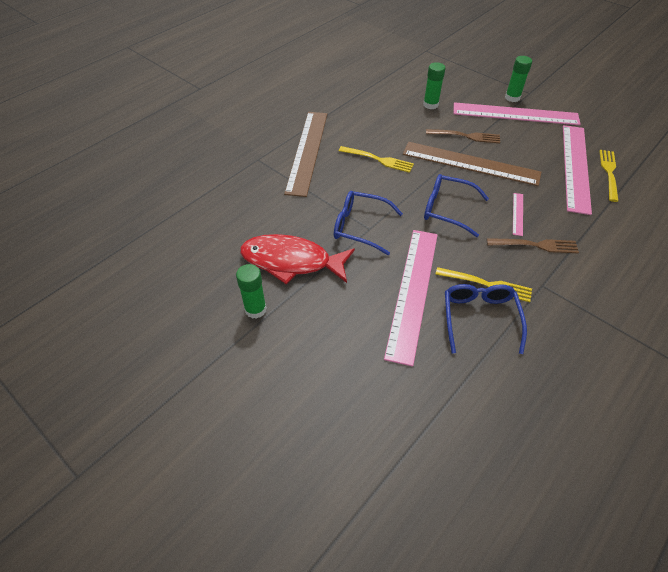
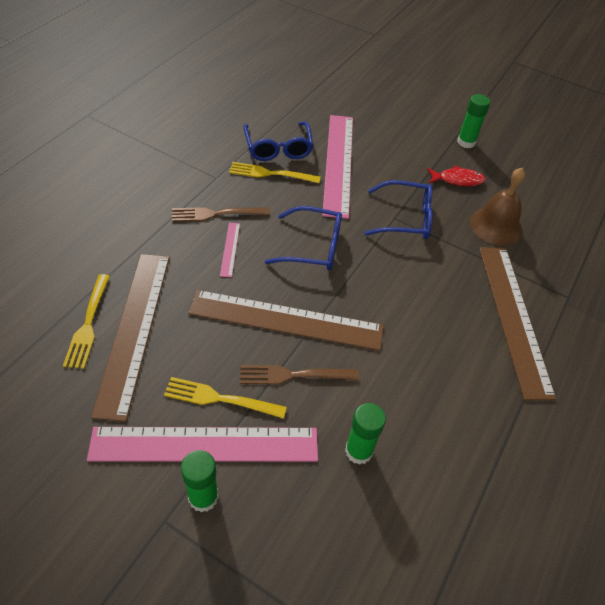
camera: 165 degrees right, 0 degrees up
red fish [240,234,355,284] -> red fish [427,166,486,186], size x0.53
yellow fork [339,146,414,173] -> yellow fork moved to [164,377,287,419]
pink ruler [563,125,592,215] -> brown ruler [91,254,170,422]
none -> brown bell [470,168,525,246]

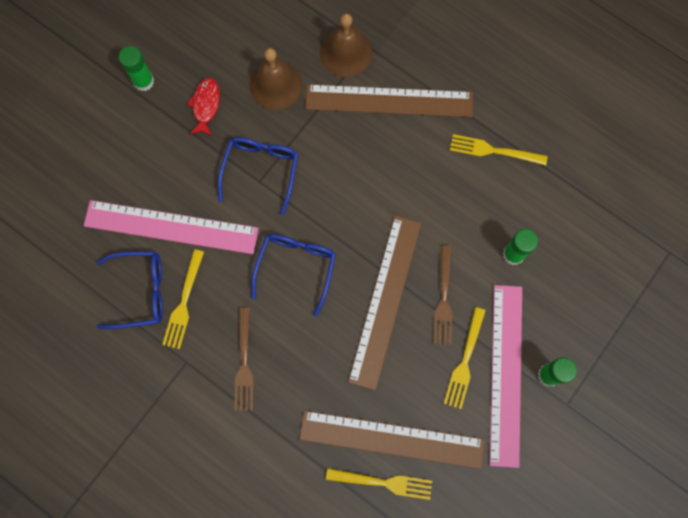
camera: 80 degrees left, 25 degrees up
pink ruler [220,223,240,277] -> none
none -> brown bell [320,13,372,77]
none -> yellow fork [450,134,548,166]

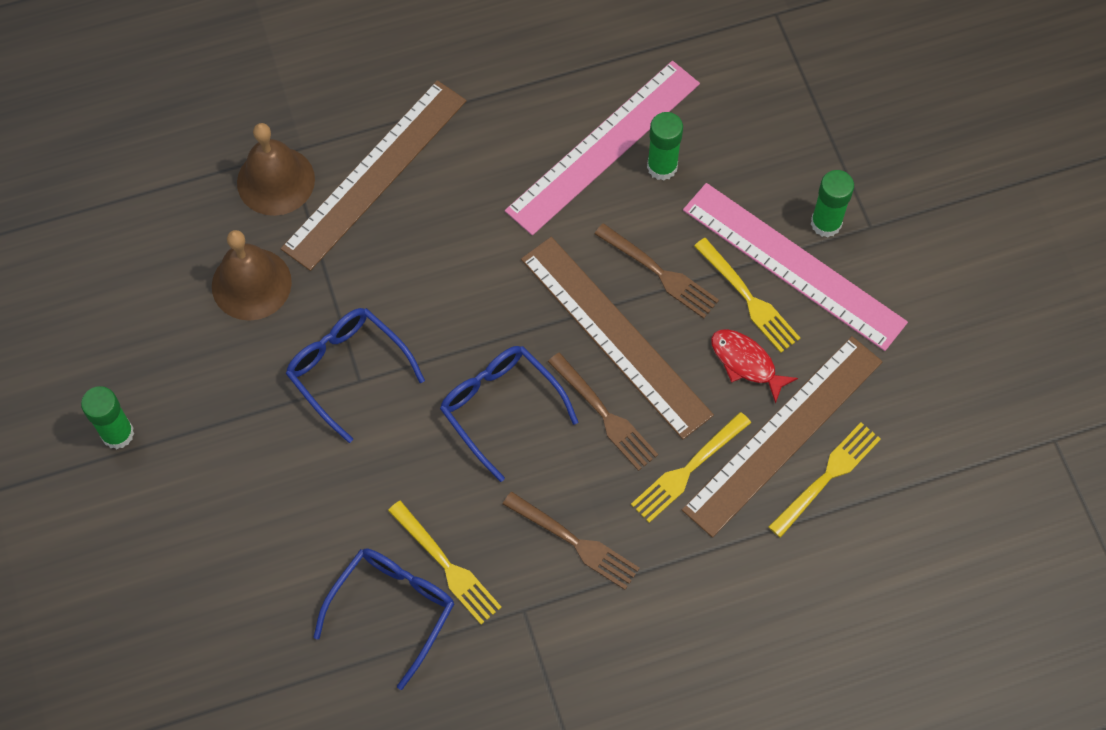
camera: 55 degrees left, 10 degrees down
pink ruler [84,200,259,254] -> pink ruler moved to [505,61,700,235]
red fish [187,77,220,137] -> red fish moved to [711,329,798,404]
yellow fork [450,134,548,166] -> yellow fork moved to [631,412,751,523]
none -> brown fork [548,352,658,471]

